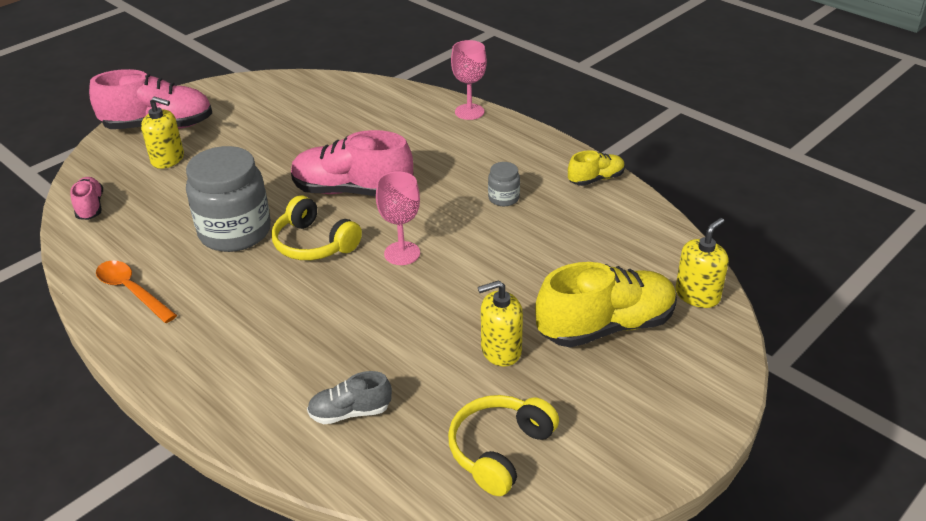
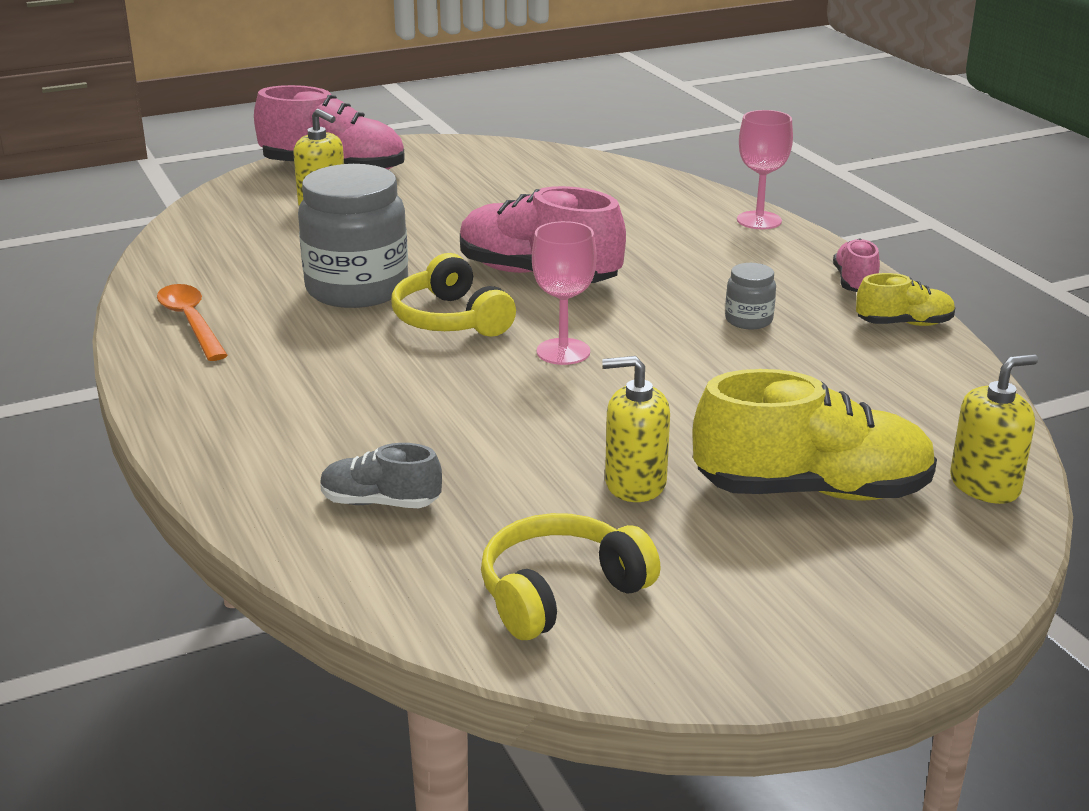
camera: 20 degrees right, 10 degrees down
pink shoe [70,177,103,220] -> pink shoe moved to [833,238,880,292]

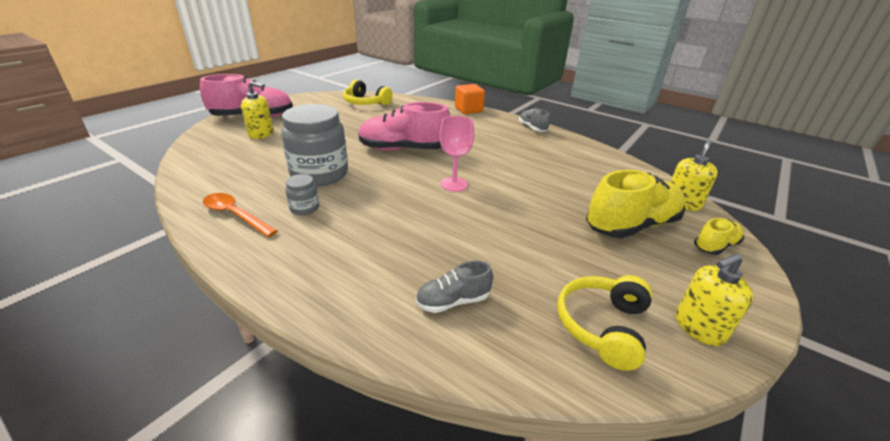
camera: 30 degrees left, 5 degrees up
yellow headphones [391,253,516,337] -> yellow headphones moved to [343,80,393,105]
yellow soap dispenser [602,356,670,502] -> yellow soap dispenser moved to [676,254,753,346]
grey jar [725,263,776,329] -> grey jar moved to [285,174,319,215]
pink goblet [737,110,793,229] -> orange cube [455,84,485,114]
pink shoe [833,238,880,292] -> grey shoe [519,108,550,132]
yellow shoe [856,273,955,326] -> yellow shoe moved to [694,218,744,255]

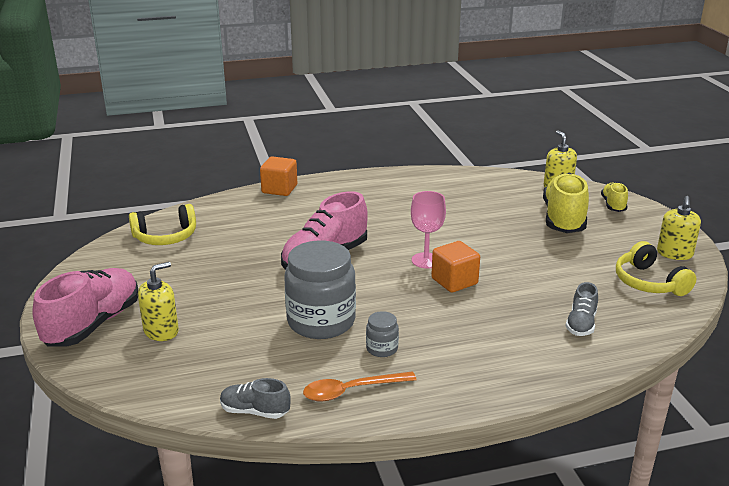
camera: 50 degrees left, 5 degrees down
grey shoe [519,108,550,132] -> grey shoe moved to [220,378,291,419]
none -> orange cube [431,241,480,293]

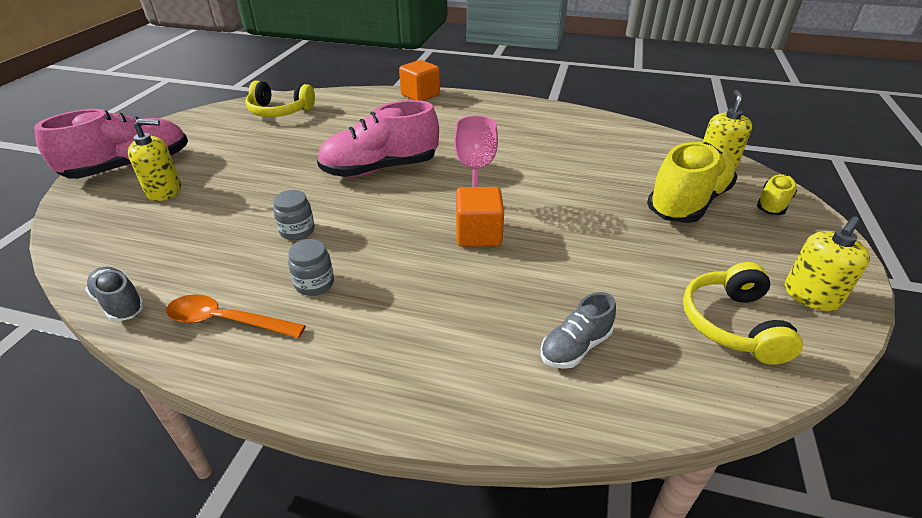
camera: 30 degrees right, 10 degrees up
grey jar [284,240,356,339] -> grey jar [273,190,315,240], size x0.45

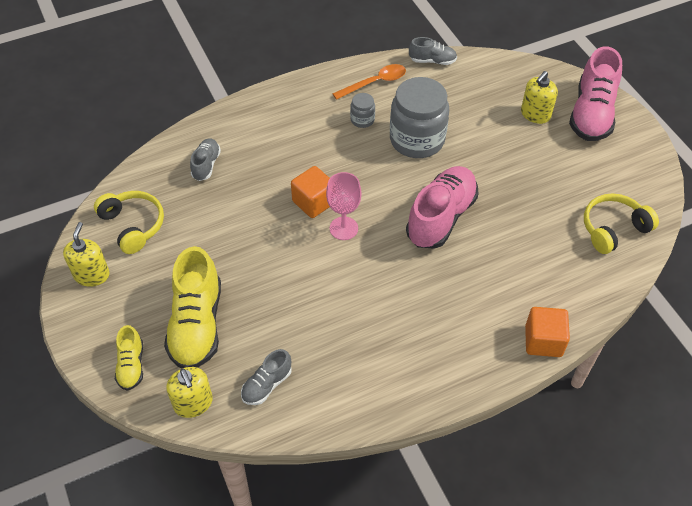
camera: 140 degrees right, 15 degrees up
grey jar [273,190,315,240] -> grey jar [390,77,449,158], size x2.24
none -> grey shoe [241,349,292,405]

